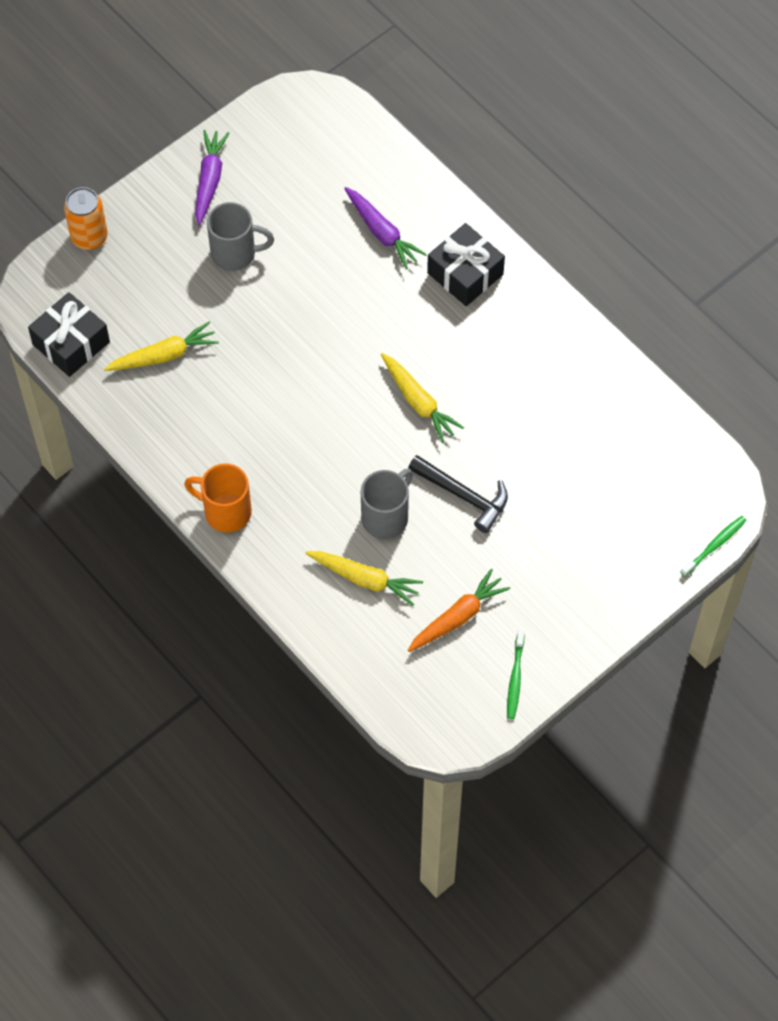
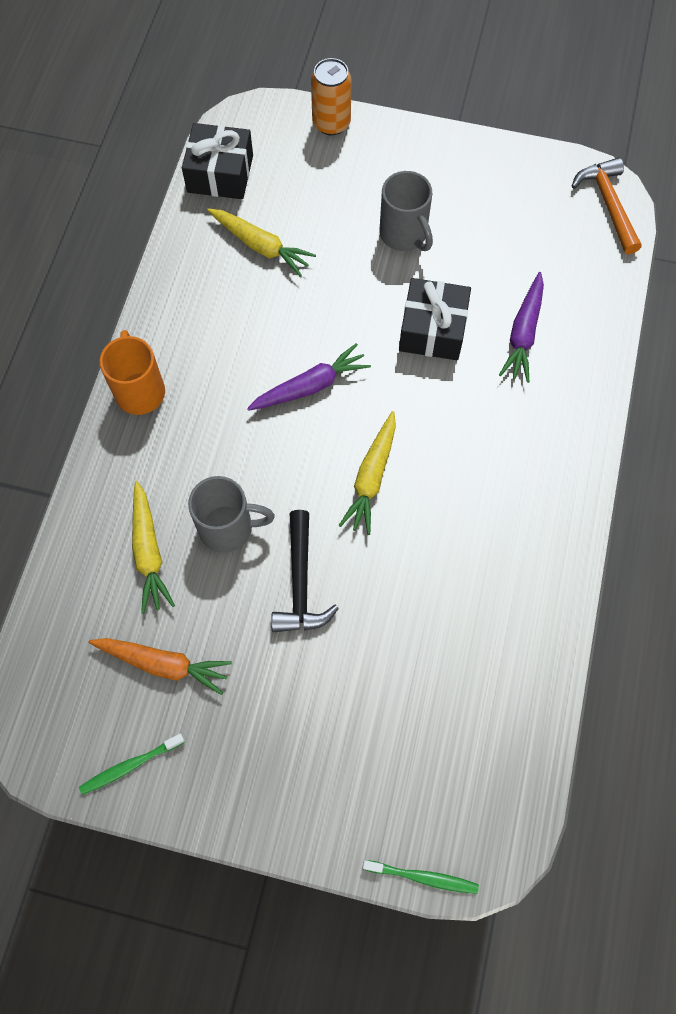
camera: 55 degrees right, 5 degrees up
purple carrot [195,130,230,225] -> purple carrot moved to [247,343,371,411]
black gift [427,223,505,306] -> black gift moved to [399,278,471,360]
none -> orange hammer [572,157,641,255]

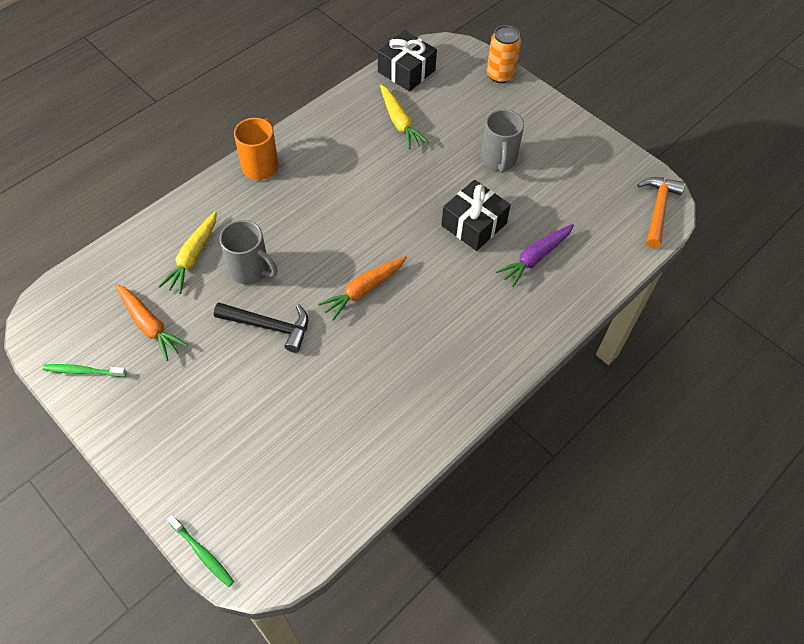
camera: 30 degrees right, 10 degrees down
purple carrot [247,343,371,411] -> none
black hammer [271,510,339,632] -> black hammer turned 105 degrees counterclockwise [214,302,308,353]
yellow carrot [339,411,396,535] -> orange carrot [318,256,407,321]

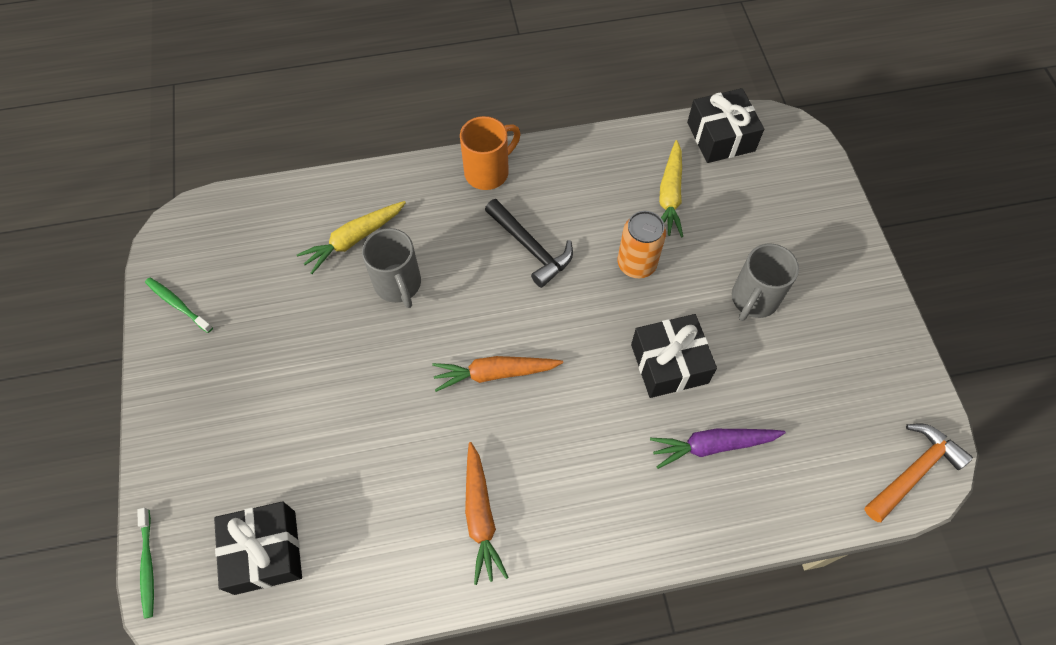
camera: 35 degrees right, 5 degrees up
orange carrot [115,284,188,361] -> orange carrot moved to [465,442,509,585]
black hammer [214,302,308,353] -> black hammer moved to [485,199,573,288]
orange can [487,25,521,83] -> orange can moved to [618,211,666,278]
none -> black gift [214,501,302,595]

